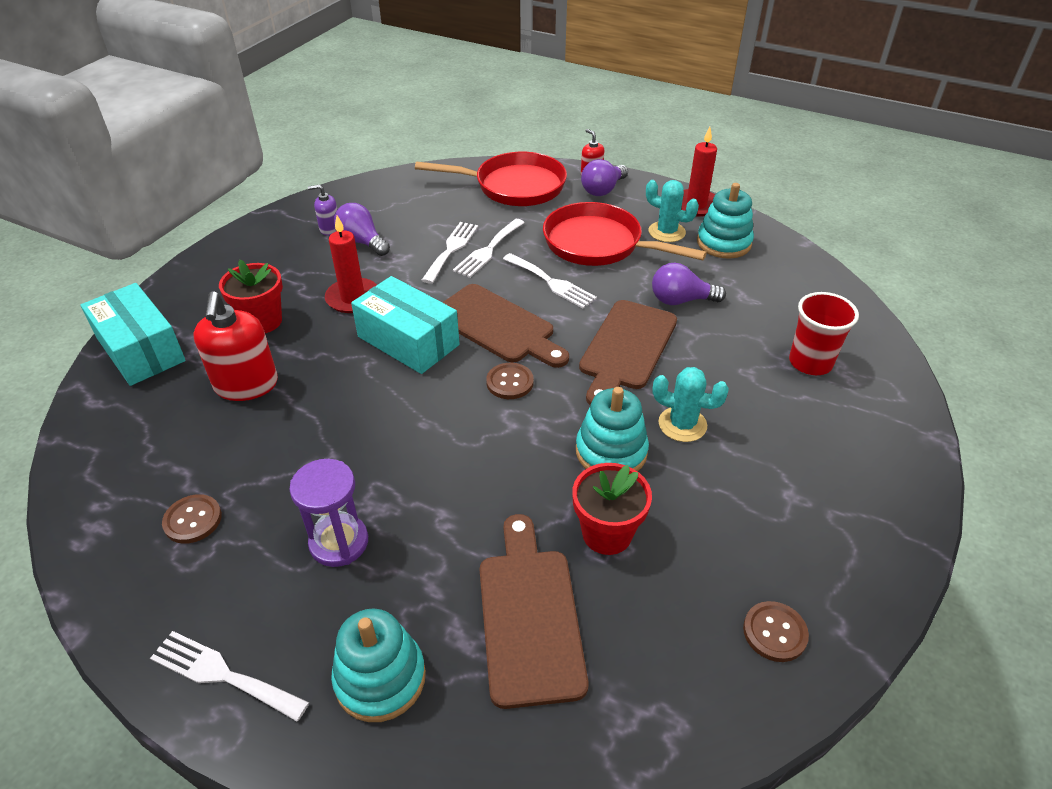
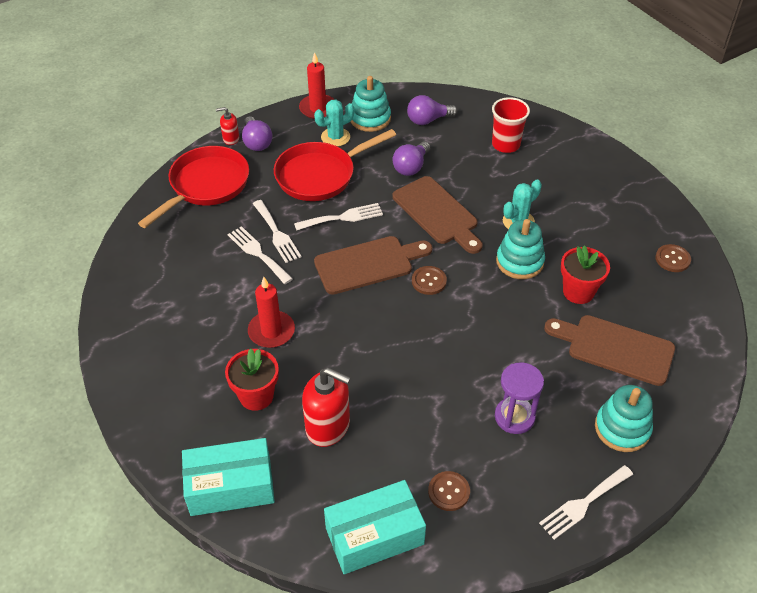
camera: 60 degrees left, 5 degrees up
purple soap dispenser [308,184,337,236] -> none
purple light bulb [333,203,390,256] -> purple light bulb moved to [407,95,457,125]
turquoise box [351,276,460,374] -> turquoise box moved to [324,480,426,574]

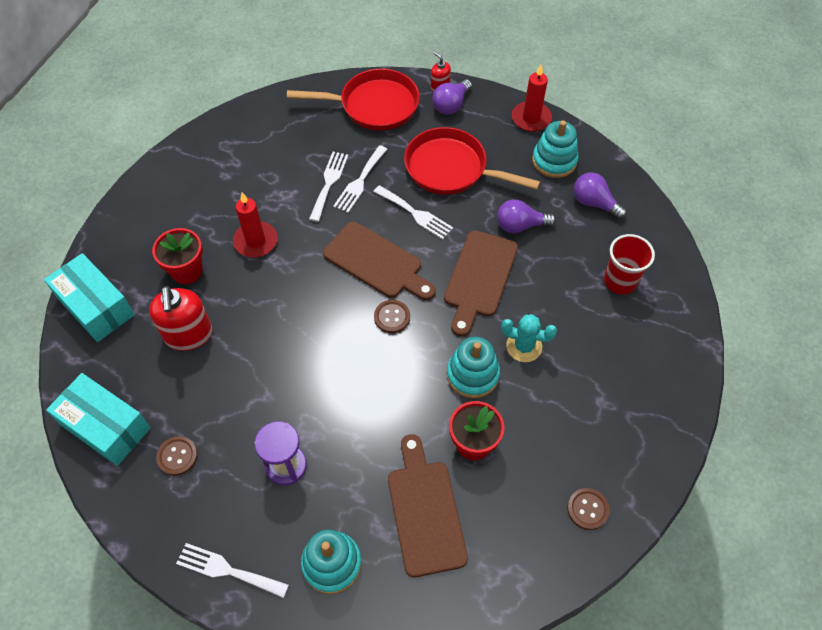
camera: 55 degrees right, 10 degrees up
turquoise cactus [314,100,354,147] -> none

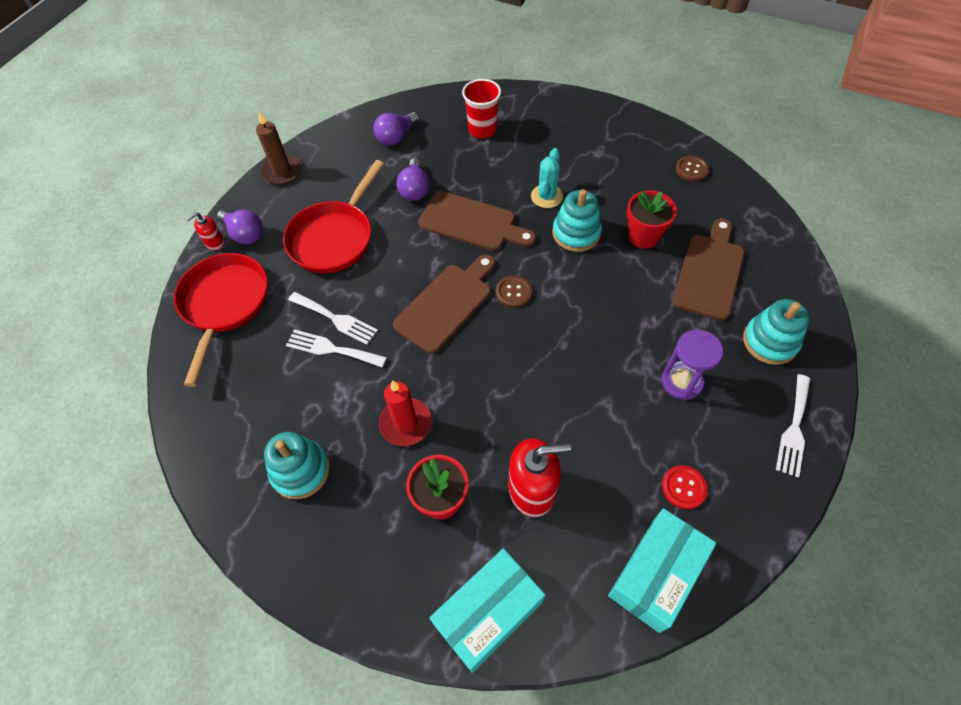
camera: 85 degrees left, 0 degrees up
brown button [156,436,198,476] -> red button [662,465,708,509]
white fork [373,185,453,240] -> none
brown cutting board [388,434,468,577] -> brown cutting board turned 120 degrees clockwise [673,218,744,321]
red candle [512,65,552,132] -> brown candle [256,112,302,185]
turquoise stacking toy [532,120,579,178] -> turquoise stacking toy moved to [264,432,330,499]

